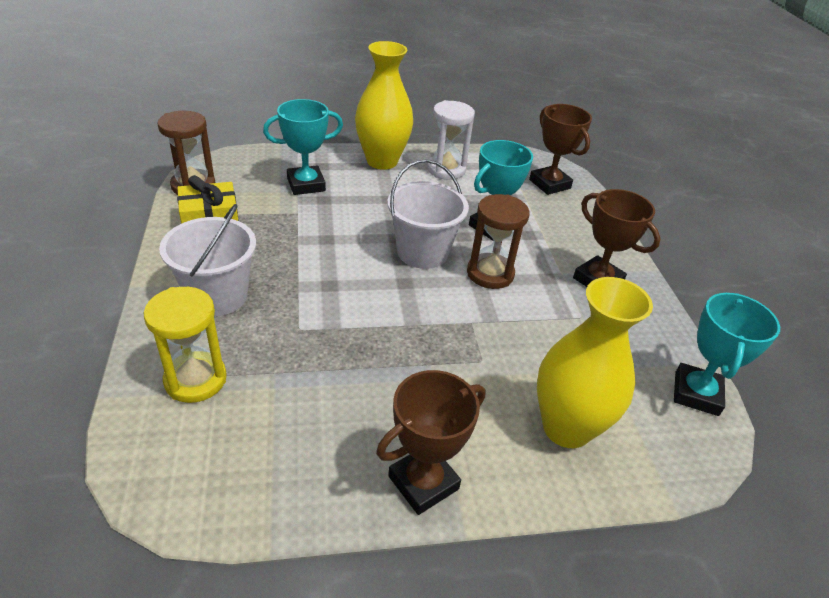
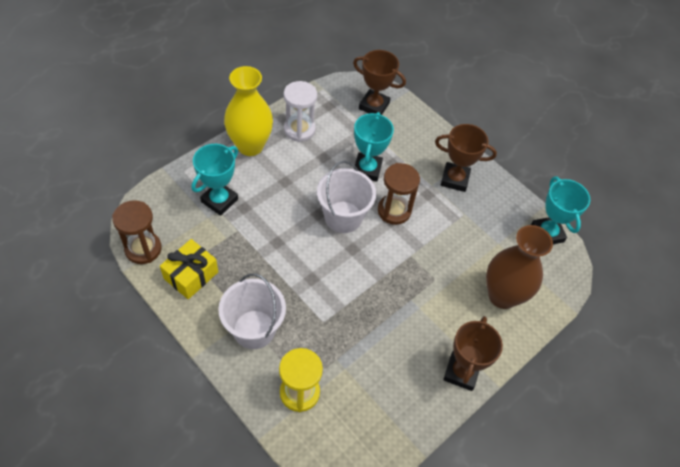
camera: 35 degrees left, 15 degrees up
yellow vase [537,277,653,448] -> brown vase [486,225,553,309]

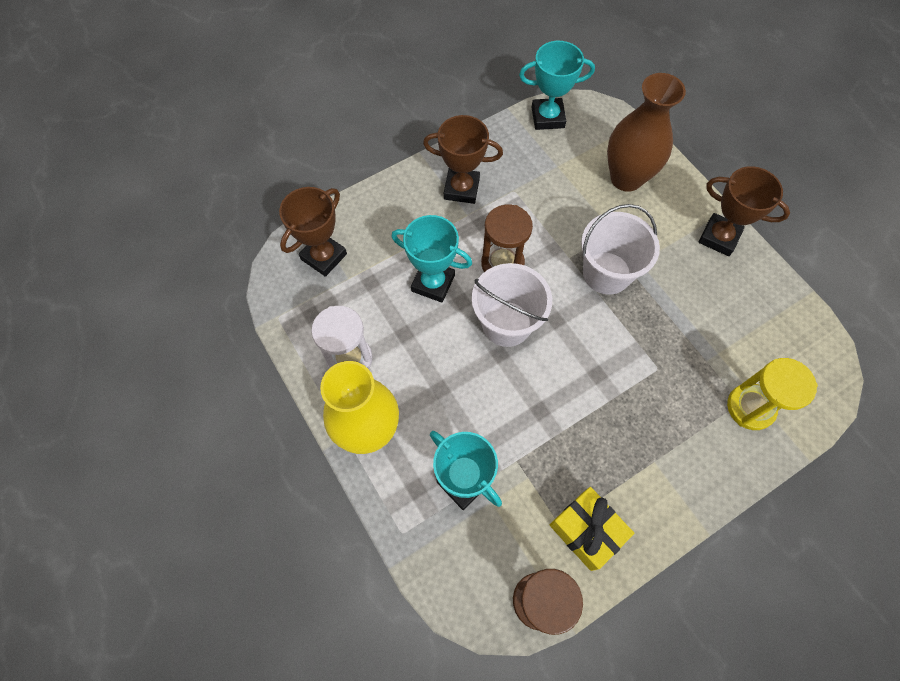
camera: 75 degrees left, 10 degrees up
white bucket [218,273,286,349] -> white bucket moved to [581,204,660,295]
brown trophy [435,124,497,192] -> brown trophy turned 75 degrees clockwise [423,115,503,204]

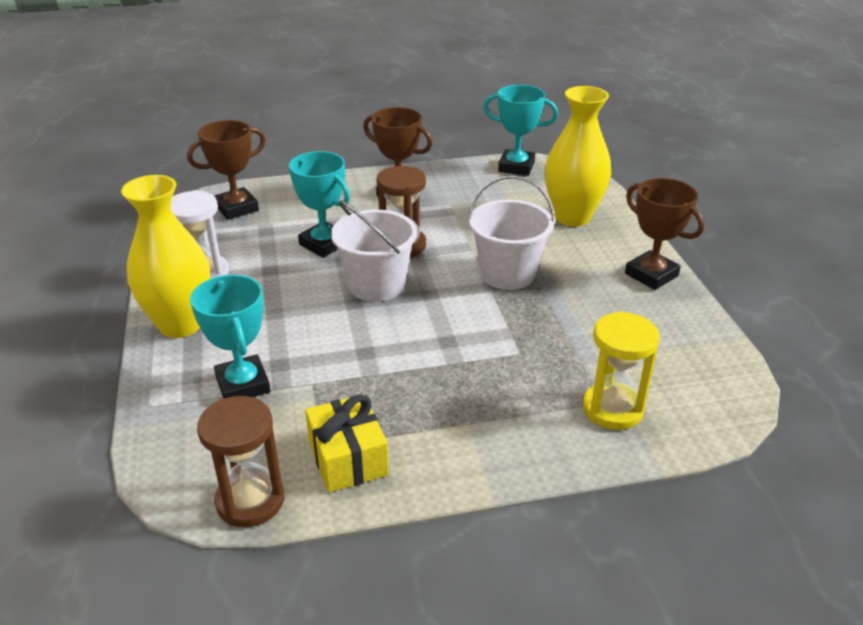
camera: 20 degrees right, 30 degrees down
brown vase [607,73,686,192] -> yellow vase [545,86,611,226]

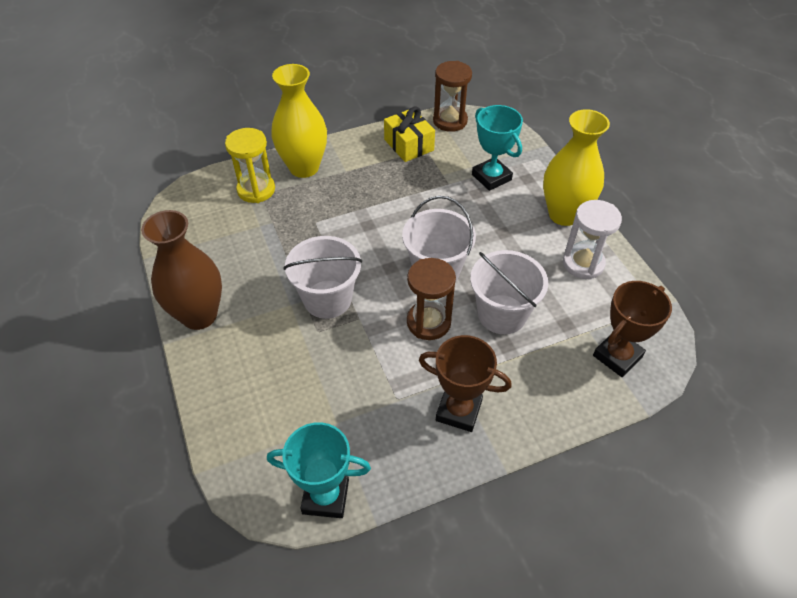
camera: 170 degrees right, 15 degrees up
turquoise trophy [289,151,350,258] -> white bucket [470,250,548,334]
yellow vase [545,86,611,226] -> yellow vase moved to [271,64,327,178]
brown trophy [625,178,704,290] -> brown vase [141,210,222,330]

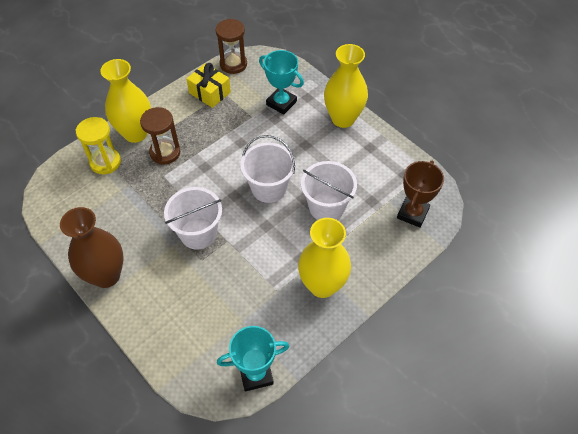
camera: 20 degrees left, 5 degrees up
brown hourglass [407,258,456,340] -> brown hourglass moved to [140,107,180,165]
brown trophy [419,335,512,432] -> yellow vase [298,218,351,298]
white hourglass [563,200,622,280] -> none

